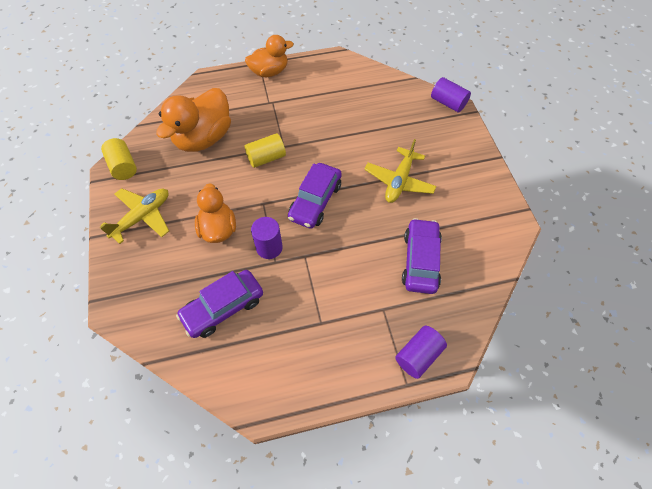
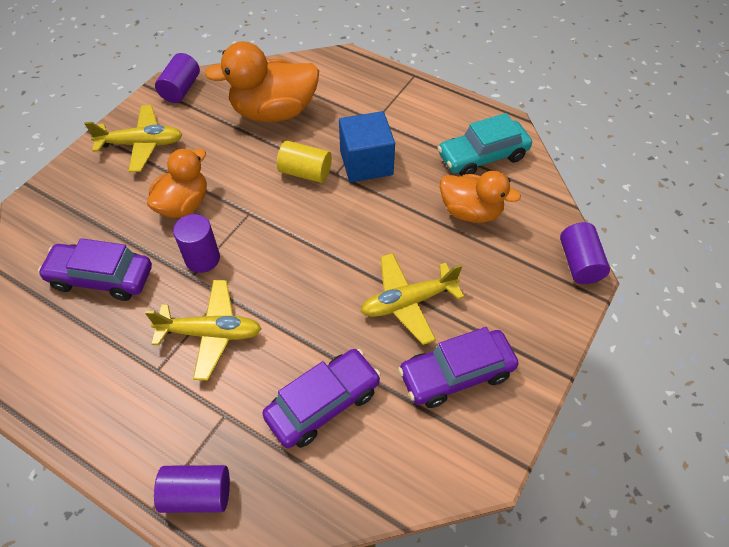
camera: 45 degrees right, 5 degrees down
yellow cylinder [101,138,137,180] -> purple cylinder [155,53,200,103]
orange duck [245,35,294,77] -> orange duck moved to [440,171,521,223]
purple car [288,163,342,229] -> purple car moved to [398,327,518,408]
none -> yellow plane [145,280,262,381]
none -> blue cube [339,111,395,182]
none -> turquoise car [438,113,532,176]

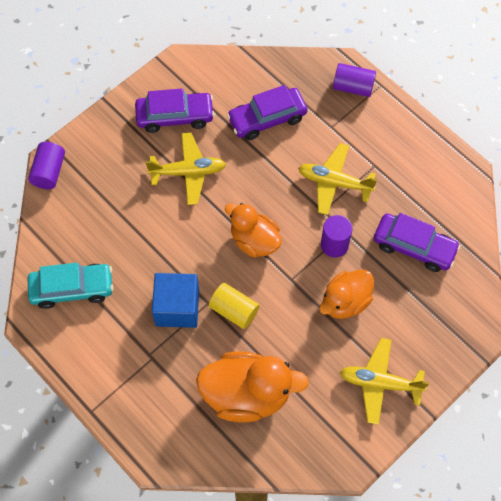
camera: 165 degrees left, 10 degrees up
purple cylinder [155,53,200,103] -> none
orange duck [440,171,521,223] -> orange duck moved to [225,203,282,258]

